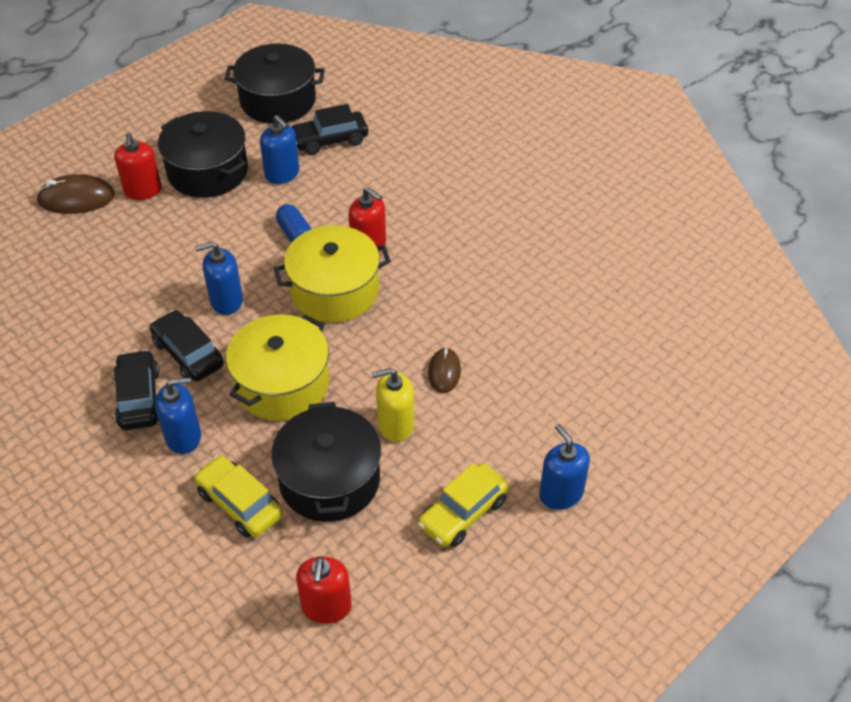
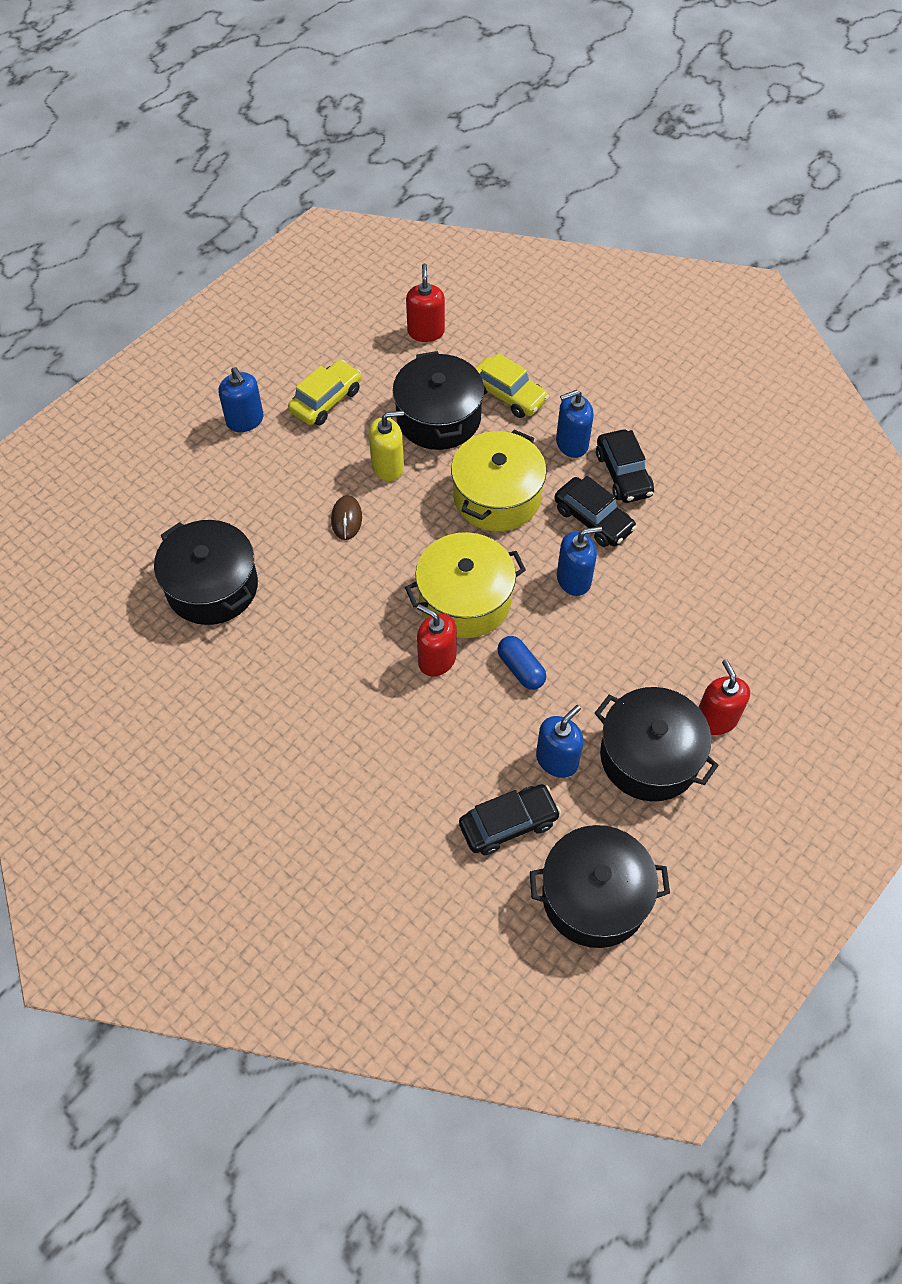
camera: 175 degrees right, 10 degrees up
brown mouse [36,174,115,214] -> none
blue soap dispenser [260,115,299,184] -> blue soap dispenser turned 90 degrees clockwise [536,705,584,778]
none -> black pot [154,520,258,625]

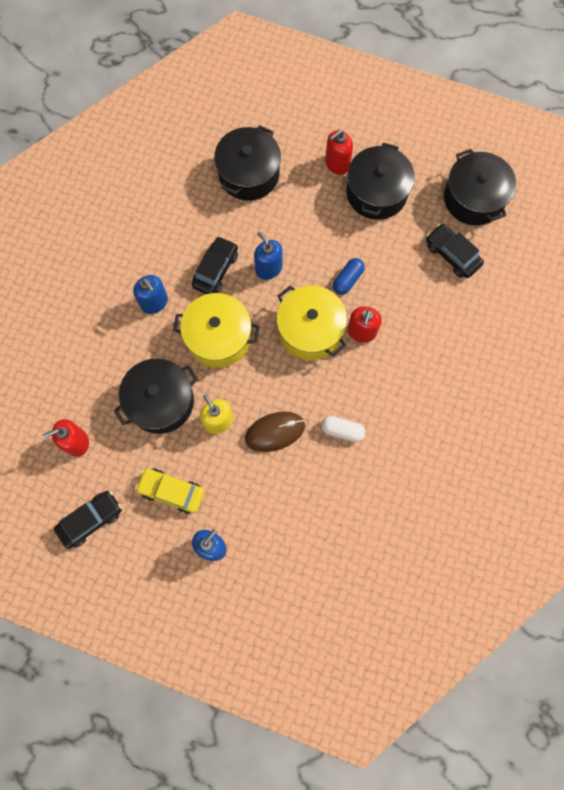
camera: 110 degrees left, 15 degrees up
black pot [154,520,258,625] -> black pot moved to [214,125,281,201]
brown mouse [331,495,362,540] -> brown mouse [245,412,305,452], size x1.58
yellow car [476,353,549,418] -> none
blue soap dispenser [536,705,584,778] -> none
black car [596,430,654,503] -> black car moved to [54,491,122,549]
none -> white capsule [321,416,365,442]

